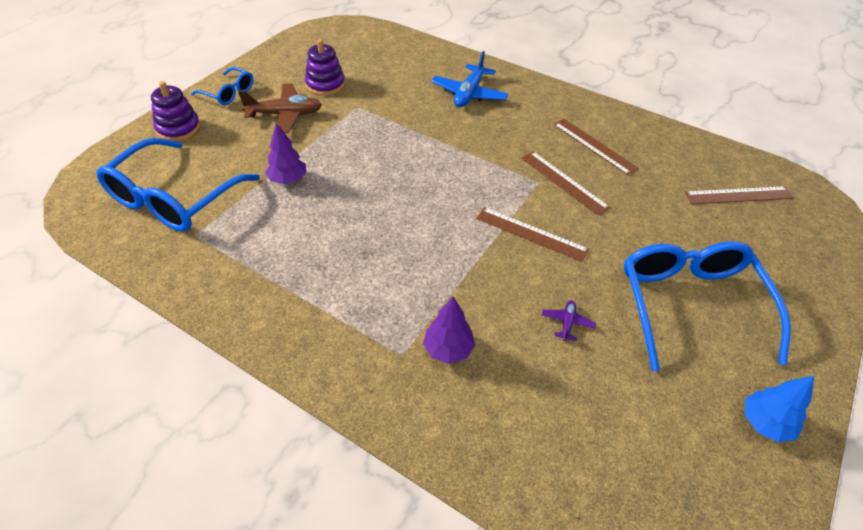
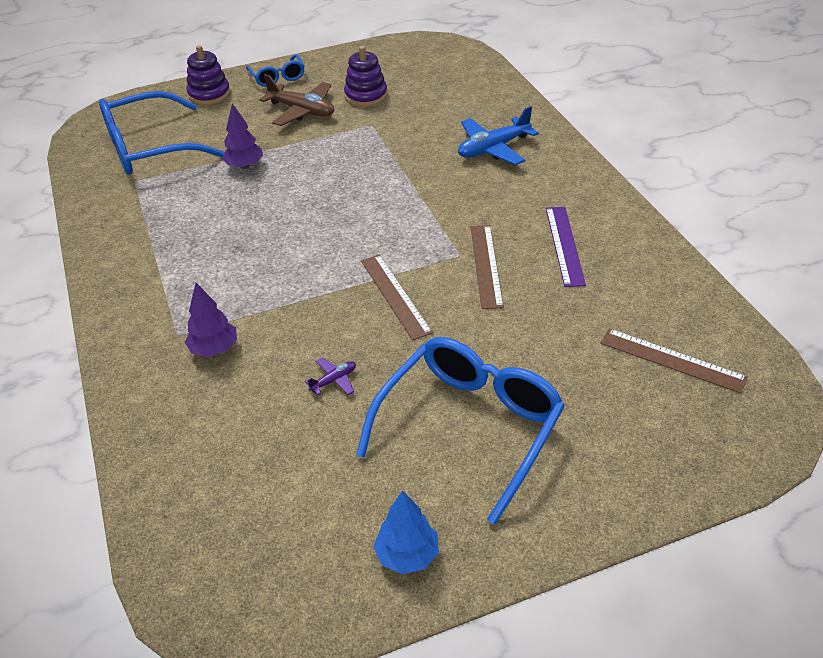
camera: 40 degrees right, 5 degrees down
brown ruler [553,119,639,175] -> purple ruler [546,207,586,287]

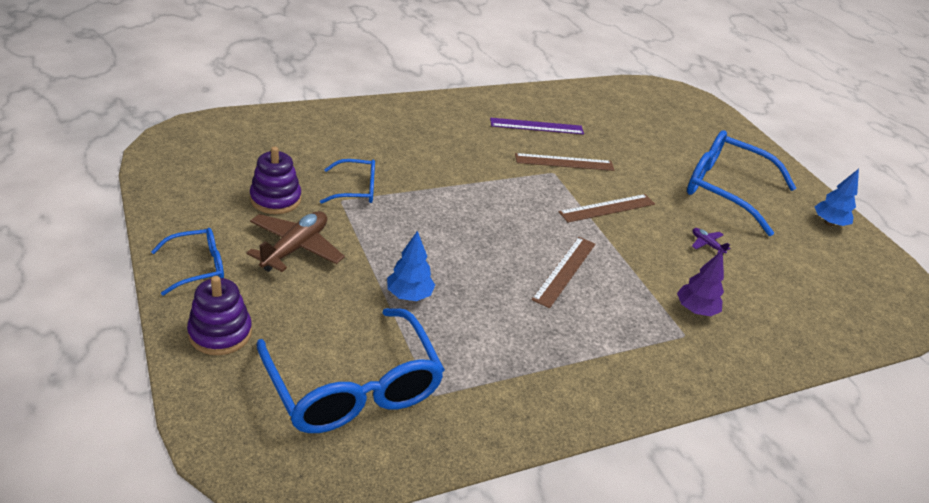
camera: 100 degrees left, 5 degrees down
purple tree [222,103,263,169] -> blue tree [387,231,435,301]
blue plane [458,106,539,165] -> none
brown ruler [601,329,748,393] -> brown ruler moved to [531,237,595,308]
none -> blue glasses [320,159,375,204]

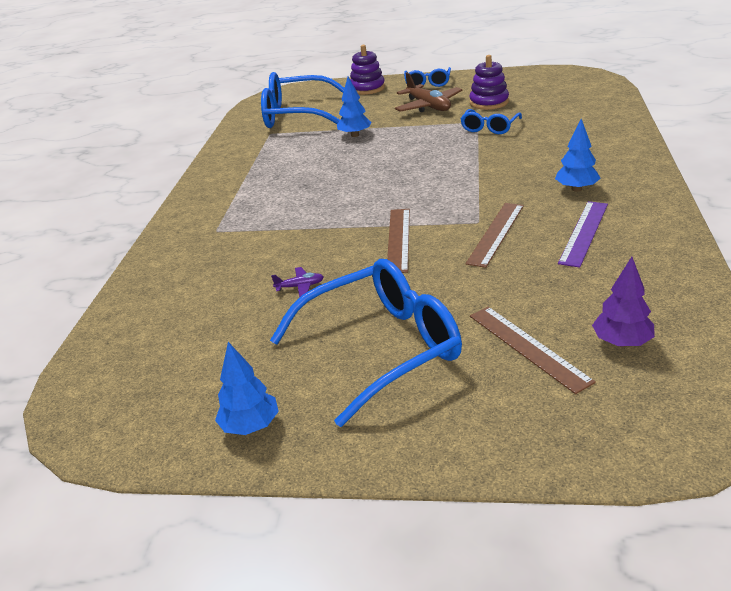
camera: 130 degrees right, 5 degrees down
brown ruler [531,237,595,308] -> brown ruler moved to [470,307,596,394]
purple tree [677,250,724,316] -> purple tree moved to [592,257,655,347]
none -> blue tree [555,119,600,192]

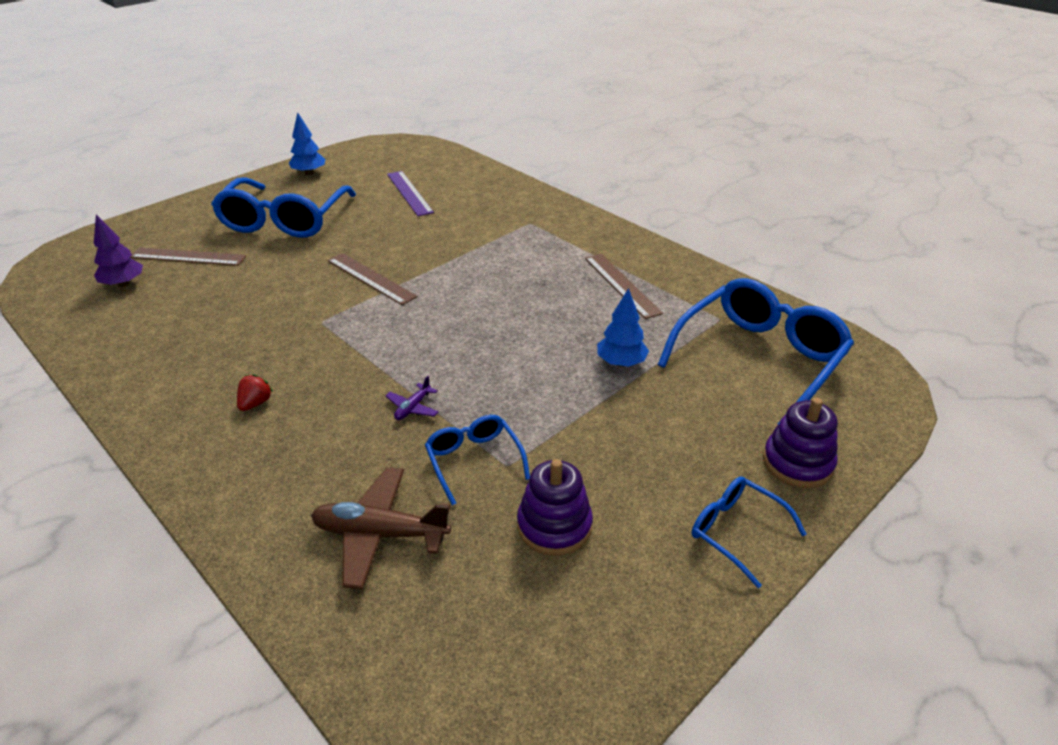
camera: 125 degrees right, 5 degrees up
purple plane [271,267,324,298] -> purple plane moved to [385,376,439,420]
brown plane [395,72,462,112] -> brown plane moved to [311,467,451,589]
brown ruler [466,203,524,268] -> brown ruler moved to [585,254,663,319]
blue tree [555,119,600,192] -> red strawberry [237,374,273,411]
purple ruler [558,201,608,268] -> purple ruler moved to [387,171,434,216]

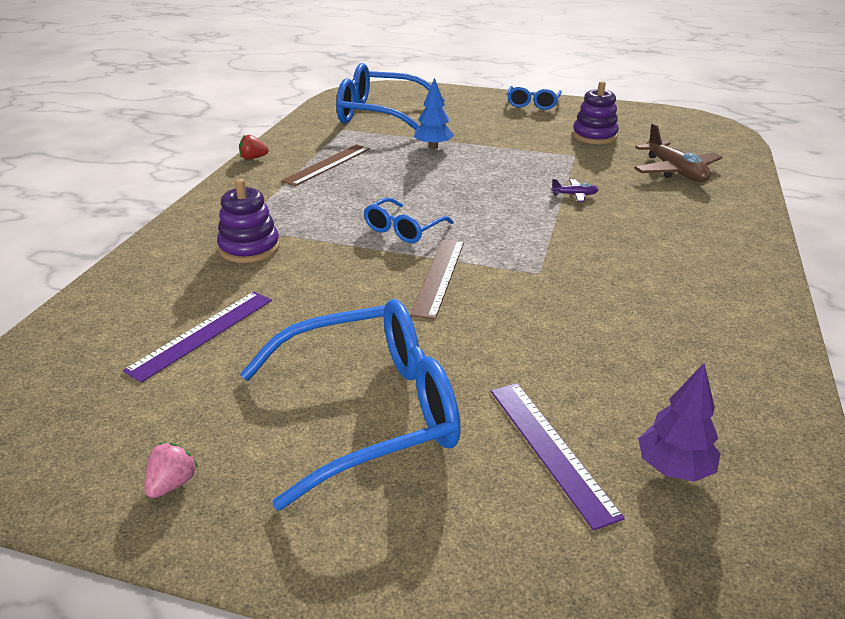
camera: 120 degrees left, 5 degrees down
brown ruler [130,247,246,266] -> purple ruler [491,383,625,531]
red strawberry [237,374,273,411] -> red strawberry moved to [239,135,268,160]
blue tree [289,112,326,175] -> pink strawberry [144,443,199,498]
blue glasses [425,415,530,505] -> blue glasses moved to [364,198,454,243]
purple stacking toy [763,398,838,488] -> purple stacking toy moved to [217,179,280,263]

